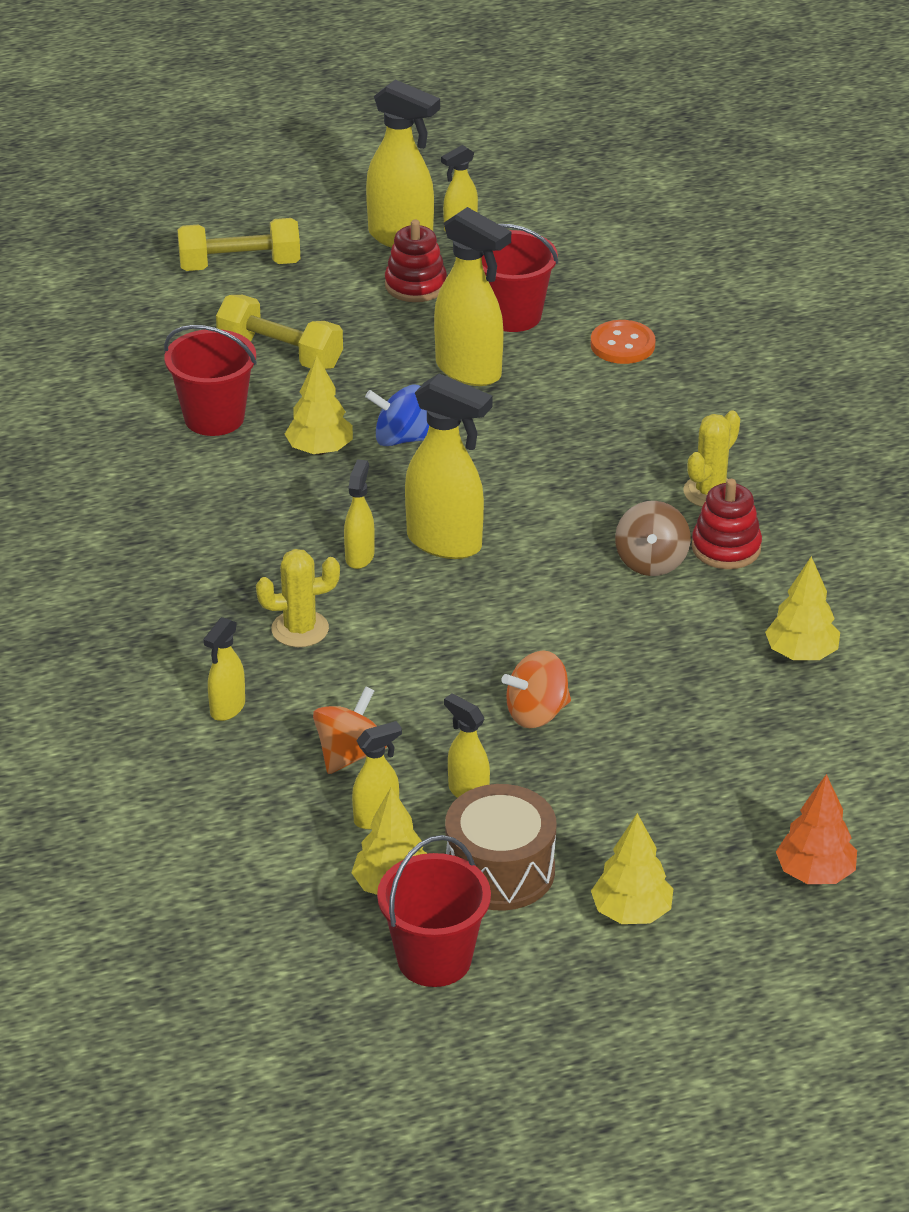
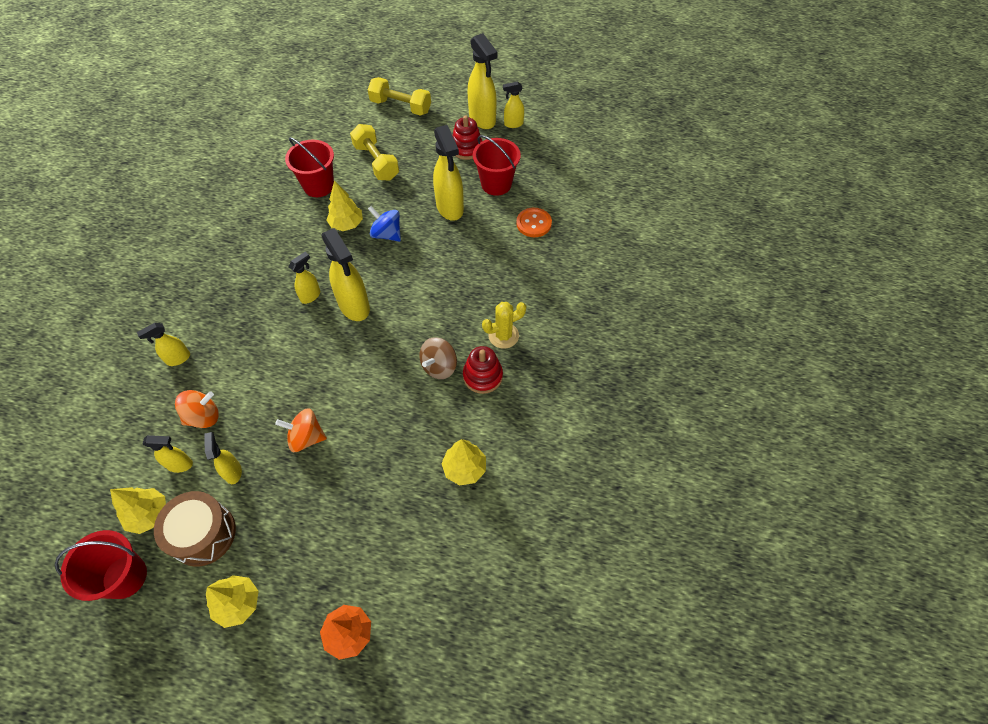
camera: 30 degrees right, 20 degrees up
yellow cactus [256,549,340,647] -> none

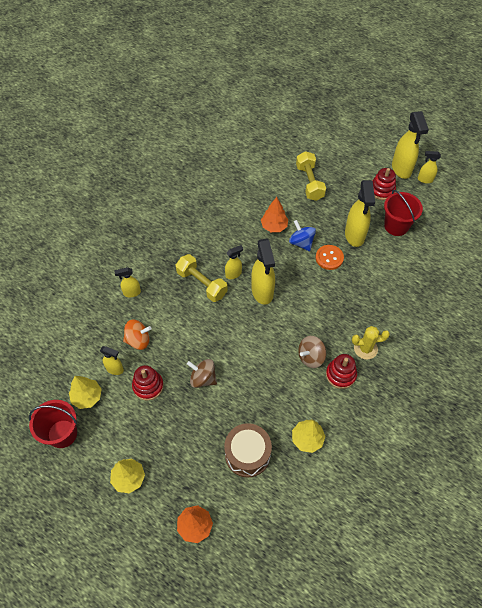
camera: 20 degrees right, 0 degrees up
brown drum [154,491,236,567] -> brown drum moved to [224,423,272,478]
yellow spray bottle [204,432,242,484] -> red stacking toy [132,365,164,401]
orange spinning top [275,408,327,452] -> brown spinning top [187,359,217,388]
red bucket [285,137,334,197] -> none
yellow tree [327,180,363,231] -> orange tree [261,197,288,232]
yellow dumbbell [368,77,431,116] -> yellow dumbbell moved to [176,254,228,302]
orange button [516,208,552,237] -> orange button moved to [316,245,344,270]

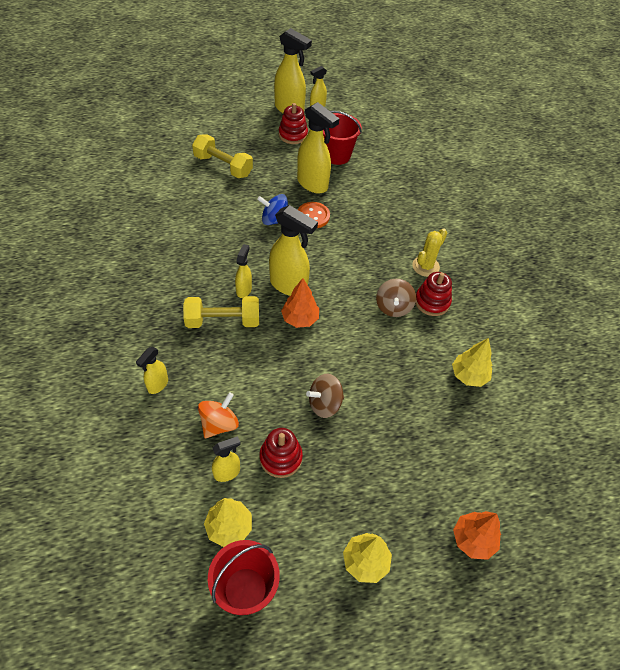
camera: 50 degrees left, 5 degrees down
brown drum [224,423,272,478] -> none
orange tree [261,197,288,232] -> orange tree moved to [281,278,319,328]

